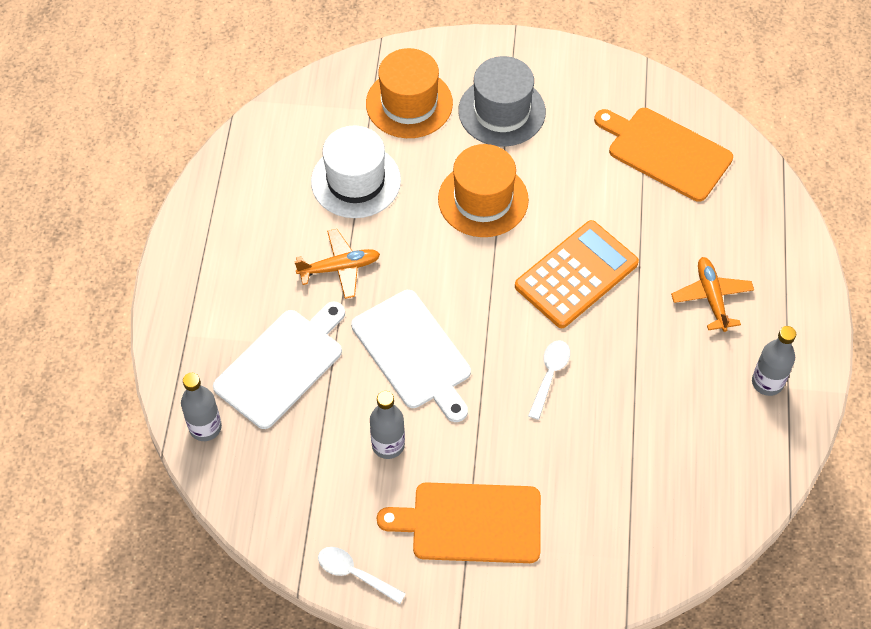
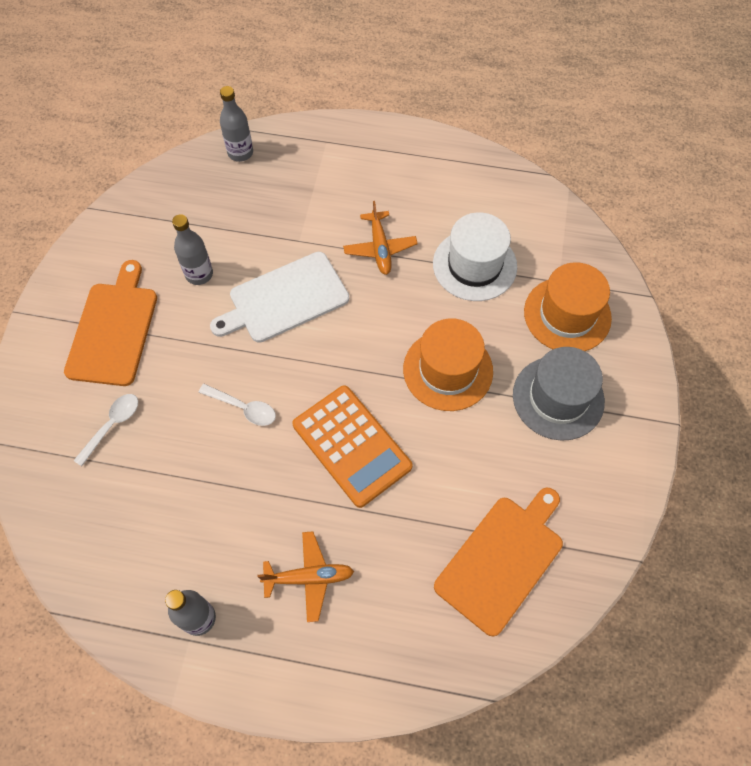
camera: 95 degrees right, 5 degrees up
white cutting board [213,302,345,429] -> none
white spoon [318,547,406,604] -> white spoon moved to [73,394,138,466]

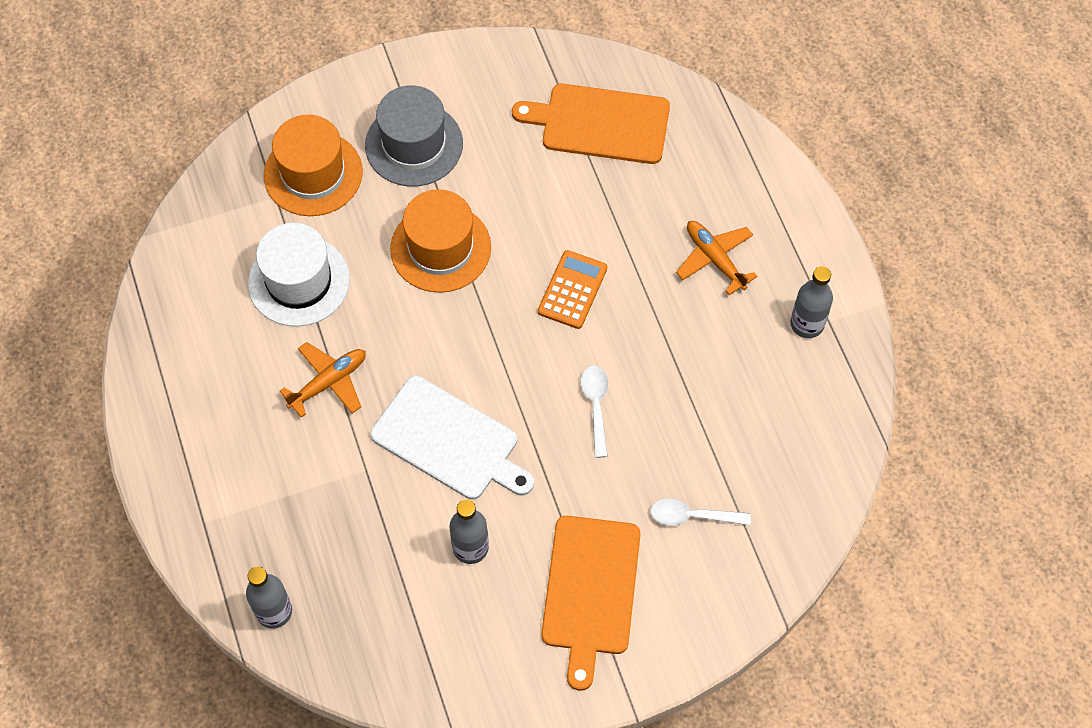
camera: 120 degrees left, 0 degrees up
orange cutting board [64,260,157,386] -> orange cutting board turned 60 degrees counterclockwise [541,516,641,691]
orange calculator [292,385,413,508] -> orange calculator [538,250,607,329], size x0.62

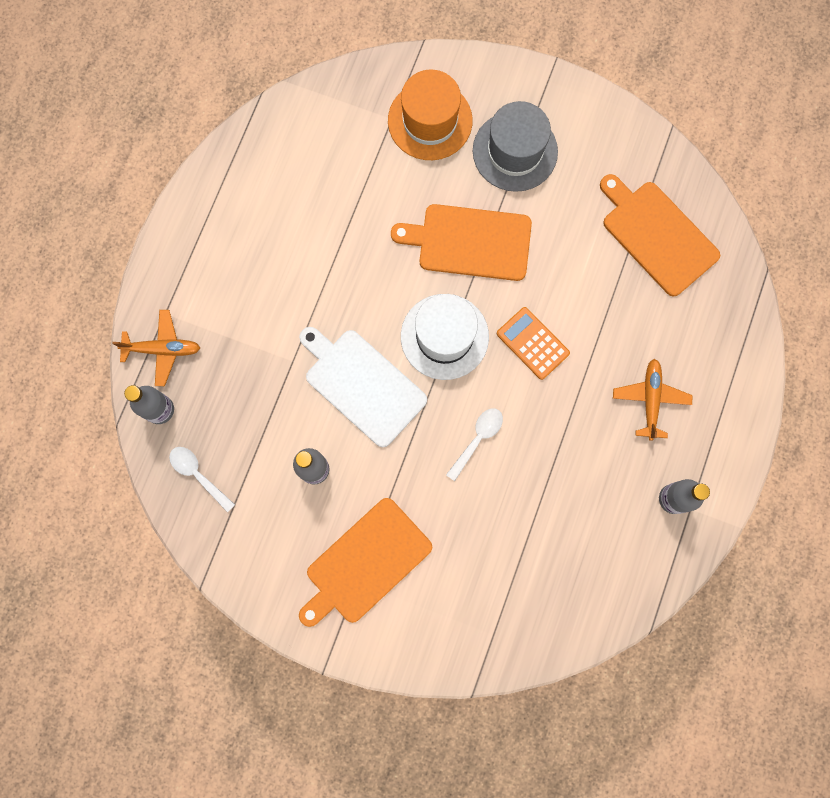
camera: 40 degrees right, 15 degrees up
white hat [248,223,350,327] -> white hat moved to [401,294,489,380]
orange plane [280,342,366,418] -> orange plane moved to [112,310,200,386]
white cutting board [370,376,534,500] -> white cutting board turned 150 degrees clockwise [299,327,427,447]
orange hat [390,189,491,293] -> orange cutting board [391,204,532,281]
orange calculator [538,250,607,329] -> orange calculator turned 105 degrees counterclockwise [497,307,570,380]
white spoon [650,498,751,526] -> white spoon moved to [169,447,235,513]

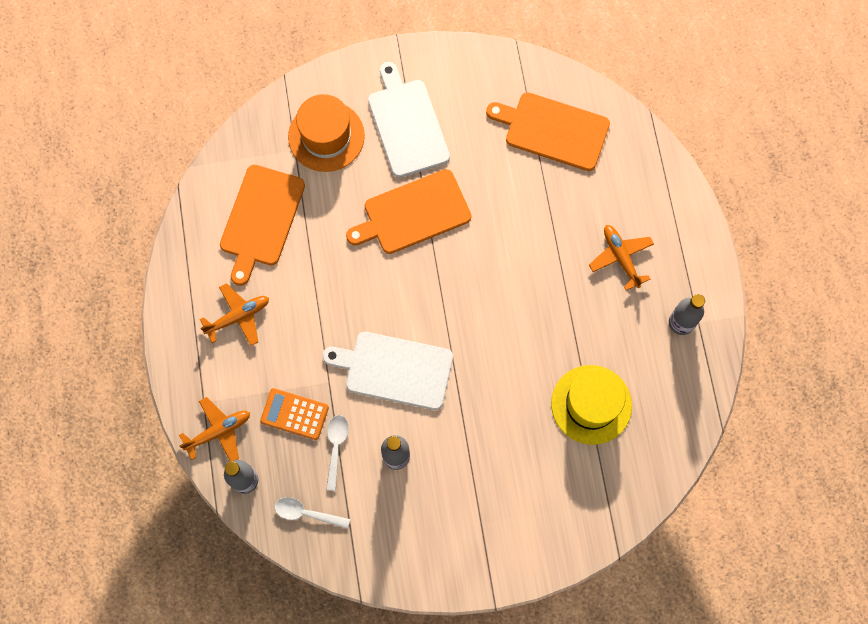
camera: 30 degrees left, 5 degrees down
orange cutting board [299,498,432,627] -> orange cutting board moved to [220,165,305,286]
white hat [401,294,489,380] -> none
white spoon [446,409,503,481] -> white spoon moved to [326,415,349,491]
grey hat [473,101,558,192] -> white cutting board [368,62,450,178]
orange calculator [497,307,570,380] -> orange calculator moved to [260,388,329,440]
none -> orange plane [200,283,269,346]
none -> yellow hat [551,365,632,445]

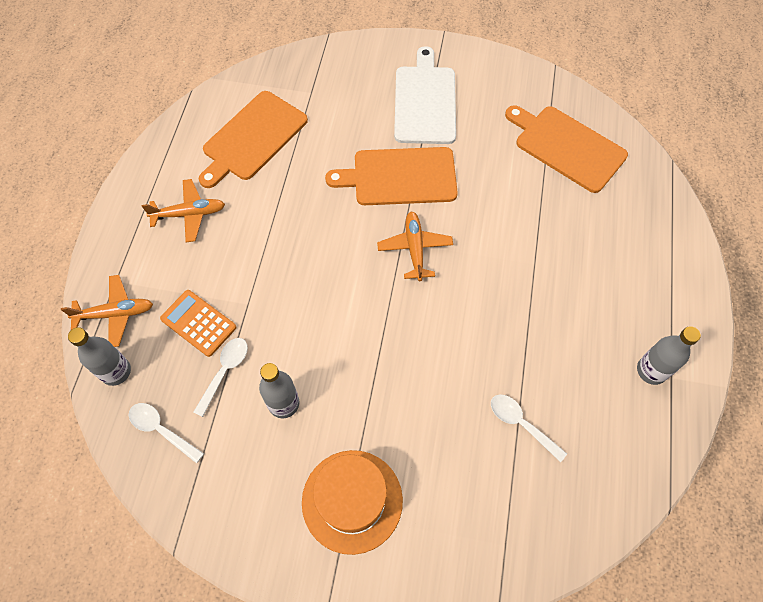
camera: 20 degrees right, 10 degrees down
orange hat [288,94,365,172] -> orange hat moved to [302,450,403,555]
white cutting board [322,332,453,410] -> none
yellow hat [551,365,632,445] -> white spoon [491,394,567,462]
orange plane [589,225,654,291] -> orange plane moved to [377,211,453,281]

